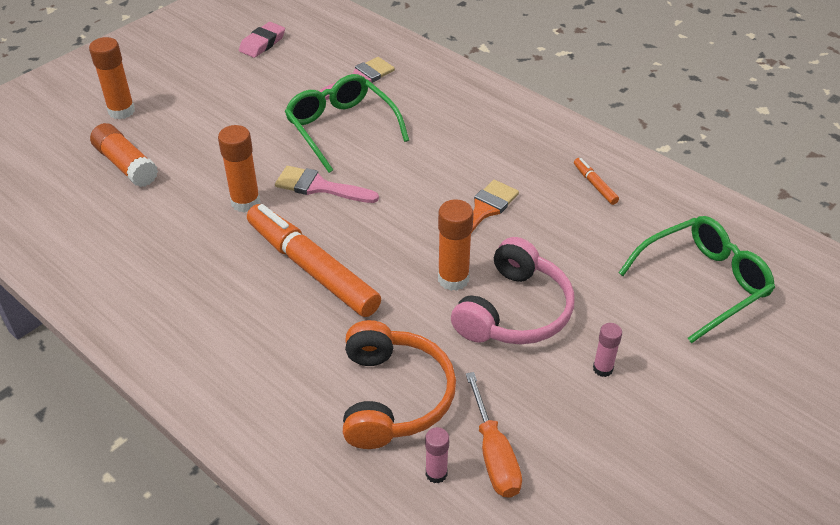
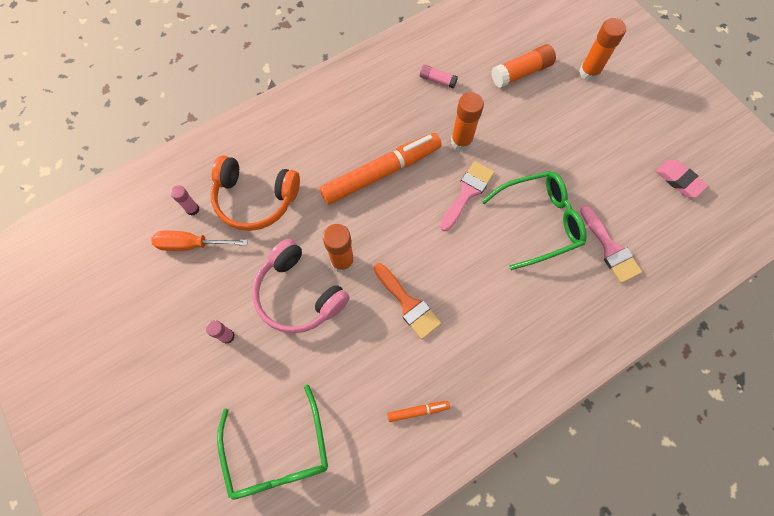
camera: 105 degrees right, 25 degrees up
none -> pink glue stick [420,65,458,89]

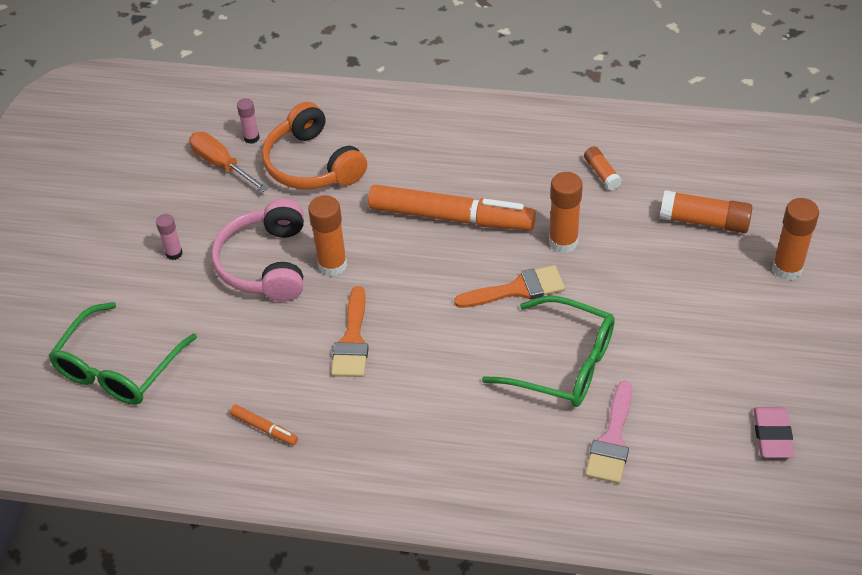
camera: 45 degrees right, 20 degrees down
pink glue stick [420,65,458,89] -> orange glue stick [584,147,622,190]
pink brush [440,161,495,231] -> orange brush [454,265,565,308]

